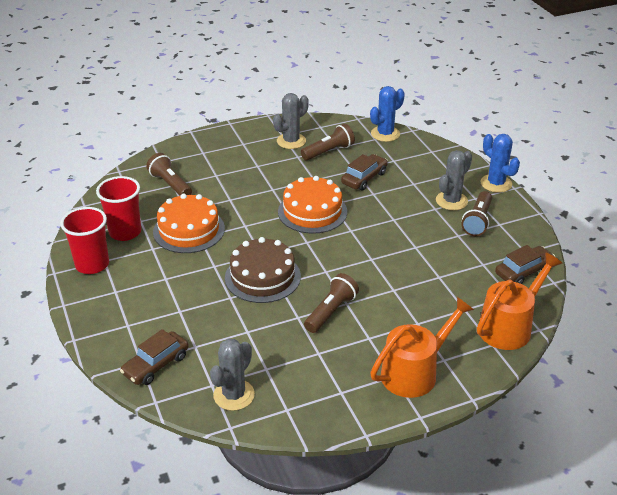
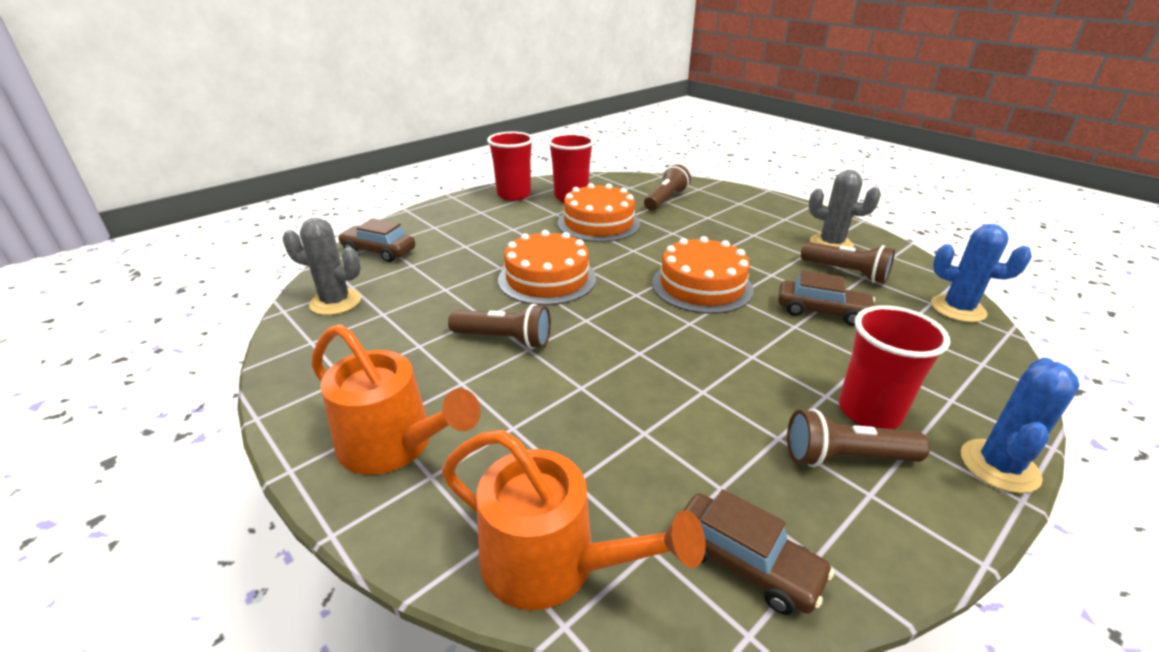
camera: 70 degrees right, 5 degrees down
brown cake [225,237,301,303] -> orange cake [498,230,596,305]
grey cactus [436,150,472,210] -> red cup [839,305,950,429]

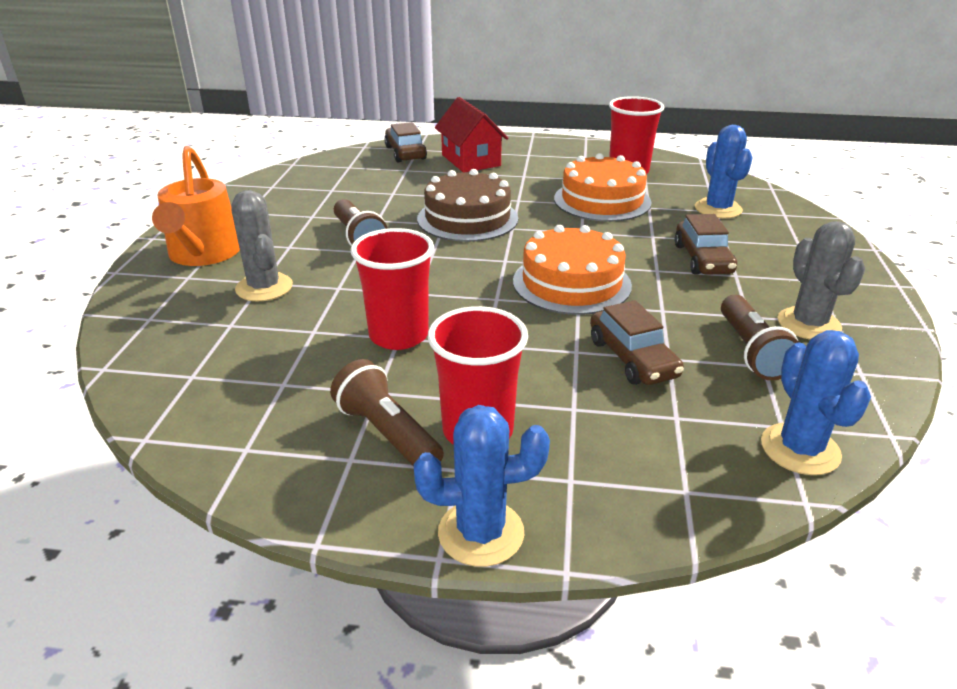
camera: 50 degrees right, 0 degrees up
grey cactus [283,218,361,315] -> grey cactus moved to [231,190,293,302]
orange watering can [442,430,706,610] -> none
red cup [487,131,534,201] -> red cup moved to [351,228,434,350]
orange cake [498,230,596,305] -> brown cake [417,169,518,242]
brown flashlight [644,164,691,211] -> blue cactus [695,125,753,219]
brown car [684,489,834,615] -> brown car moved to [674,214,737,275]
none -> red house [435,97,508,172]

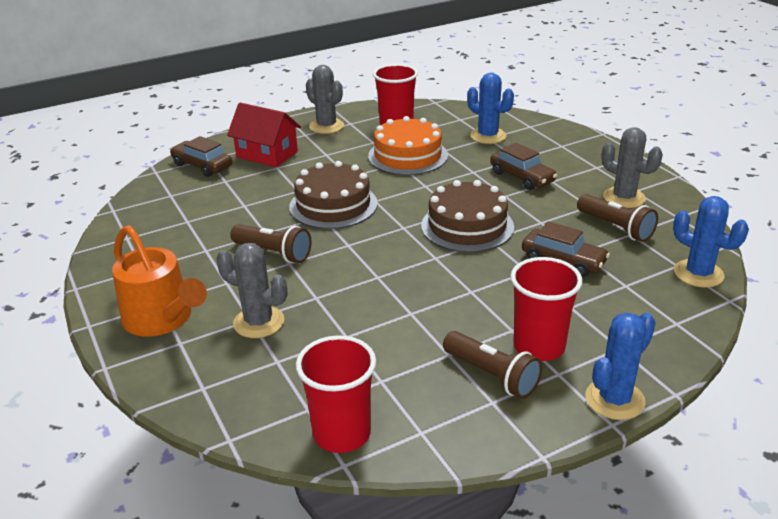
camera: 35 degrees left, 0 degrees up
brown flashlight [330,359,444,467] -> brown flashlight turned 150 degrees counterclockwise [443,331,542,399]
red cup [351,228,434,350] -> red cup moved to [296,335,376,453]
orange cake [513,225,632,315] -> brown cake [421,180,514,252]
none -> grey cactus [306,65,344,134]

